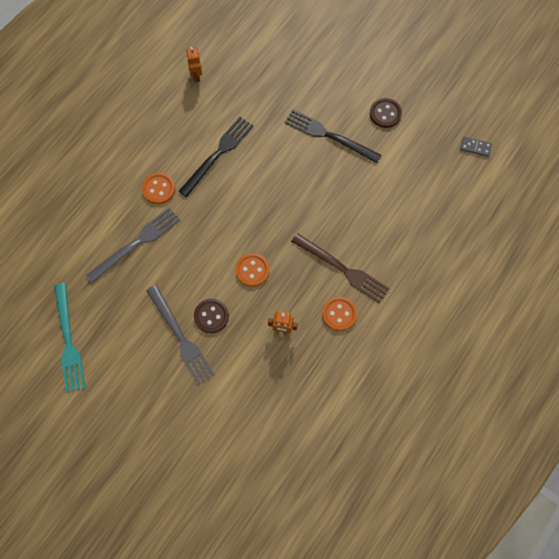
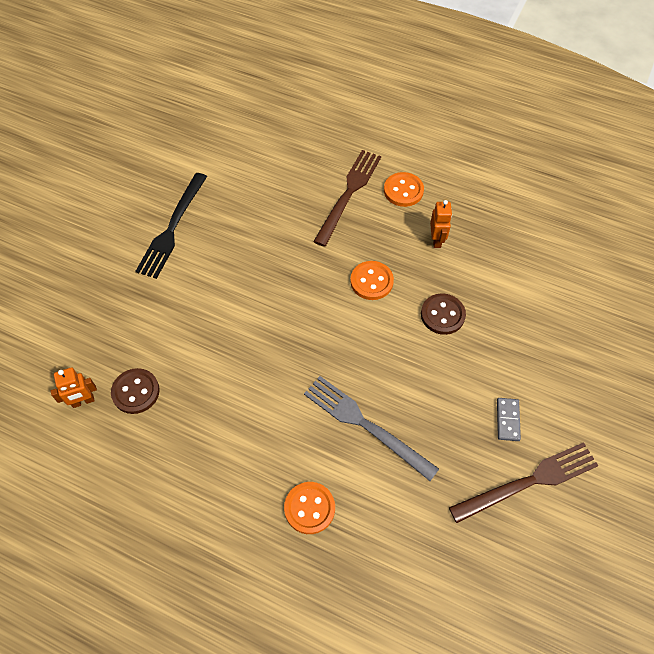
camera: 100 degrees left, 10 degrees down
turquoise fork [54,283,85,393] -> brown fork [449,442,598,523]
orange button [142,173,175,204] -> orange button moved to [284,482,335,534]
grey fork [146,285,215,385] -> none
black fork [178,117,253,197] -> none
brown button [370,98,402,128] -> brown button moved to [111,368,160,414]
grey domino [460,137,492,157] -> grey domino moved to [497,398,521,441]

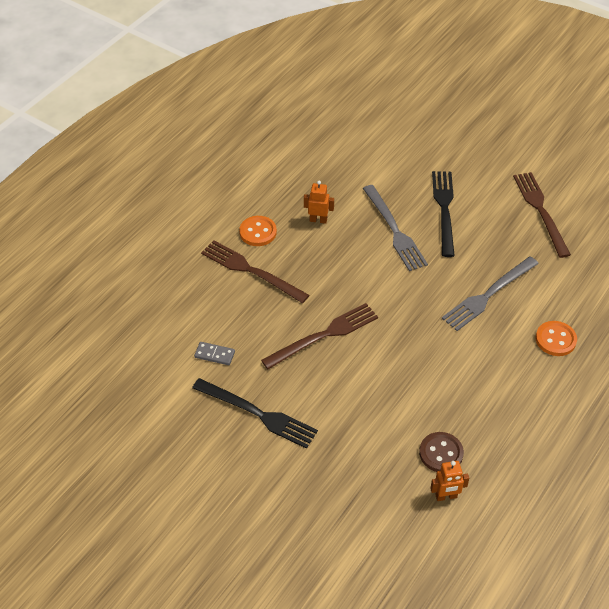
camera: 80 degrees left, 10 degrees down
orange robot [51,367,97,408] -> orange robot turned 90 degrees clockwise [430,461,469,501]
orange button [350,261,394,300] -> none
brown button [421,293,466,335] -> grey fork [363,185,428,271]
grey domino [497,398,521,441] -> grey domino moved to [194,342,235,365]
none -> brown fork [261,303,378,369]
none -> black fork [432,171,455,257]

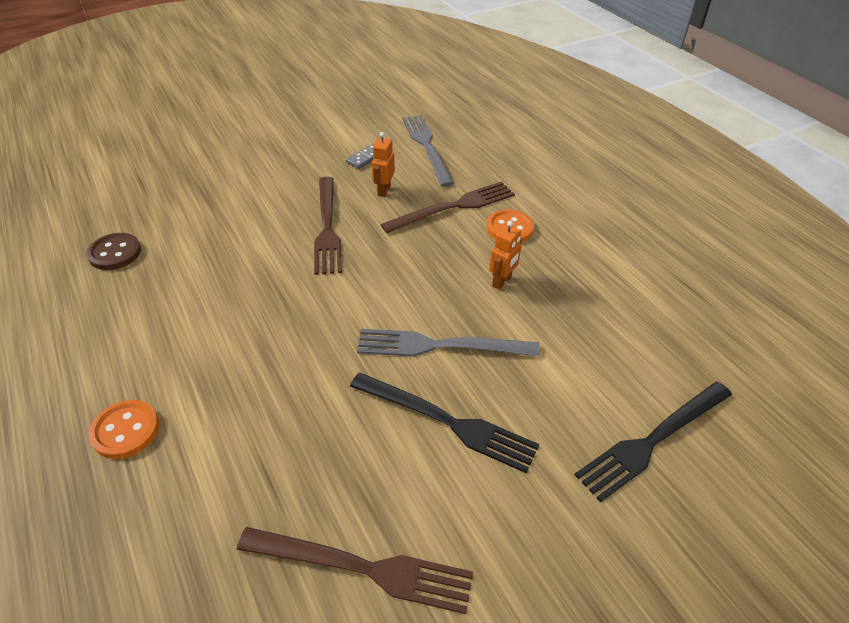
camera: 115 degrees right, 5 degrees down
black fork [192,378,318,449] -> black fork moved to [575,382,732,502]
orange robot [430,461,469,501] -> orange robot moved to [372,132,395,197]
grey fork [442,257,539,331] -> grey fork moved to [402,115,454,187]

